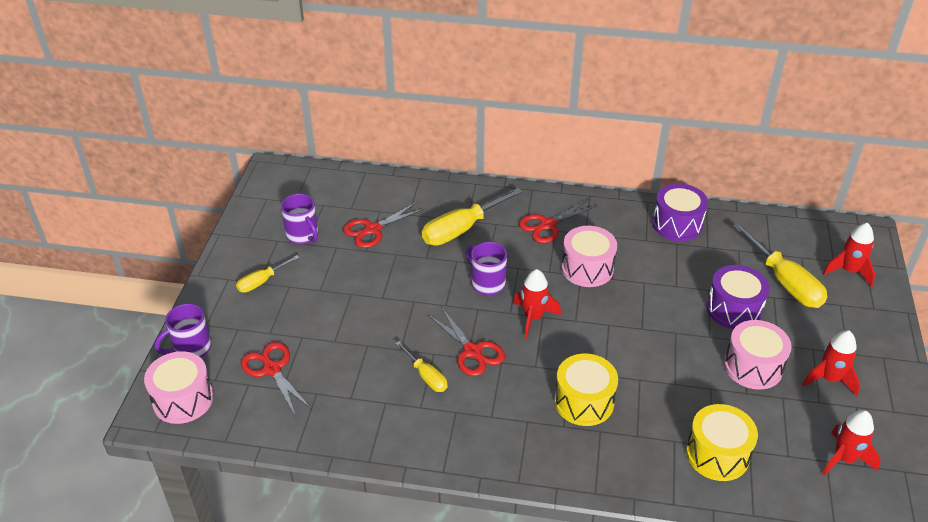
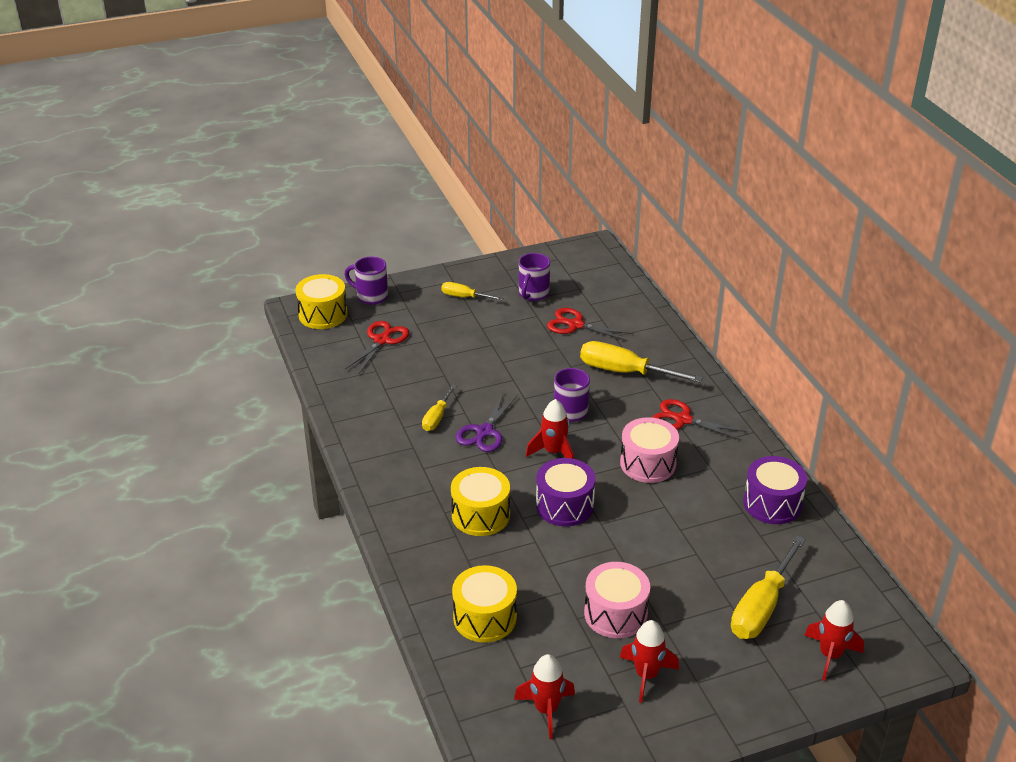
camera: 60 degrees right, 5 degrees down
pink drum [144,351,213,424] -> yellow drum [295,274,348,329]
red scissors [428,307,505,376] -> purple scissors [456,393,518,452]
purple drum [706,265,770,329] -> purple drum moved to [536,458,596,526]

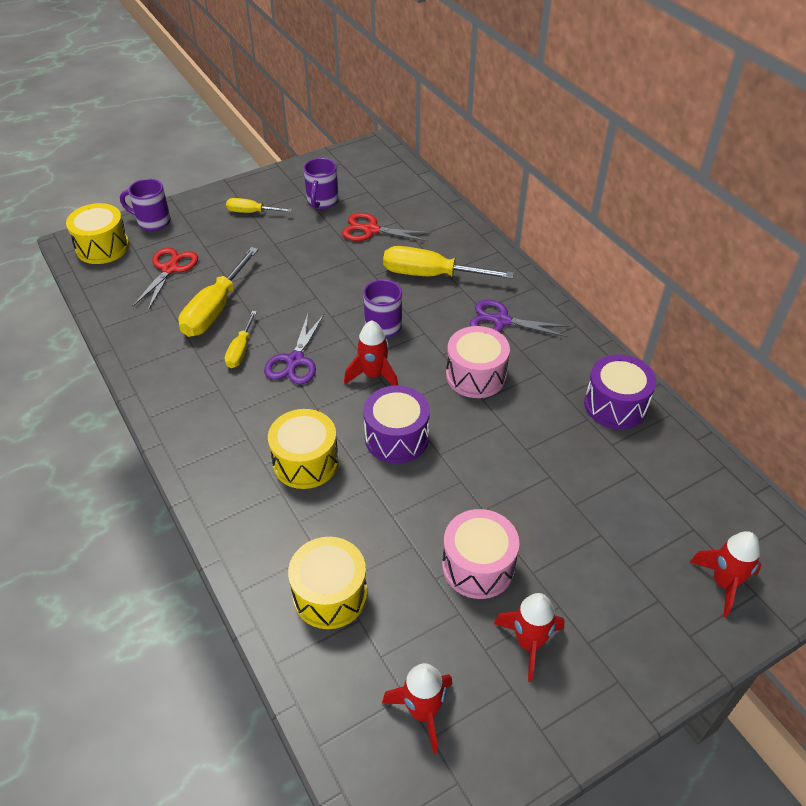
camera: 10 degrees left, 10 degrees up
red scissors [652,399,747,441] -> purple scissors [470,300,570,337]
yellow screwdriver [731,535,806,639] -> yellow screwdriver moved to [178,247,259,337]

